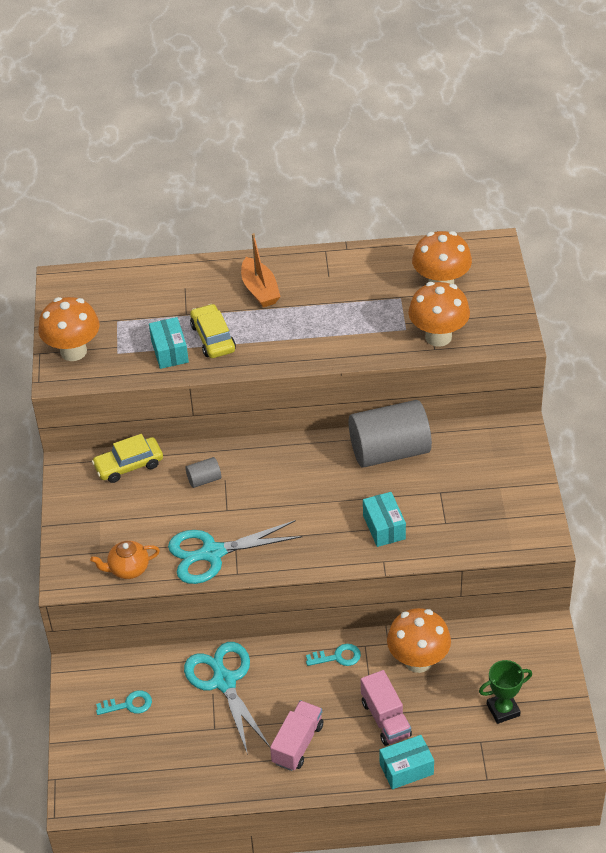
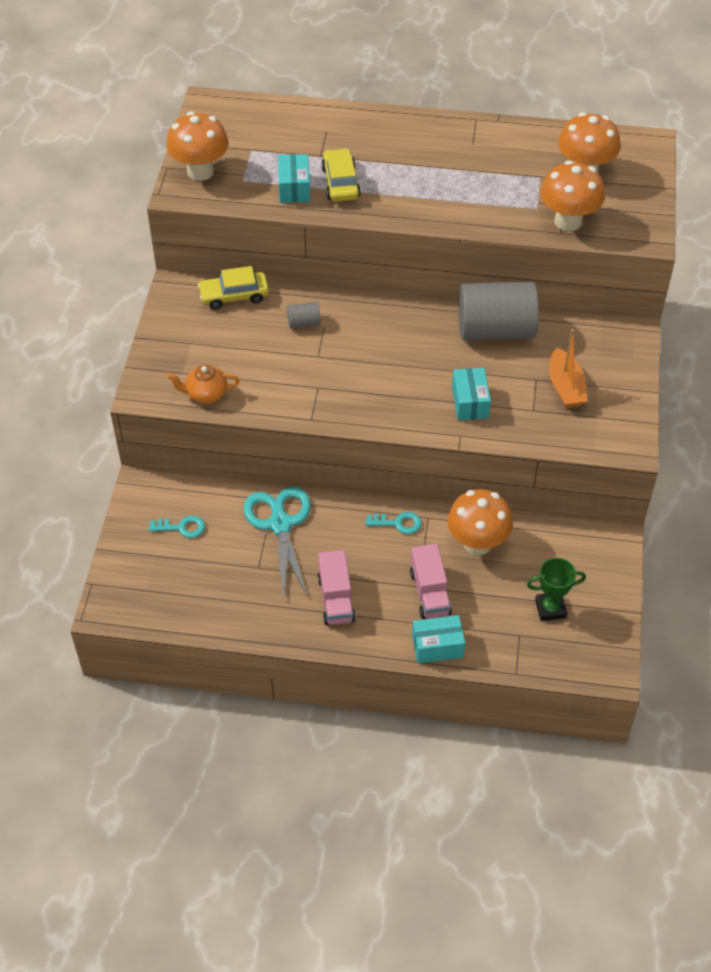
camera: 10 degrees right, 5 degrees up
turquoise scissors [168,520,302,584] -> none
orange boat [241,233,281,307] -> orange boat moved to [549,329,588,408]
pink truck [270,700,323,771] -> pink truck turned 135 degrees clockwise [317,550,356,625]

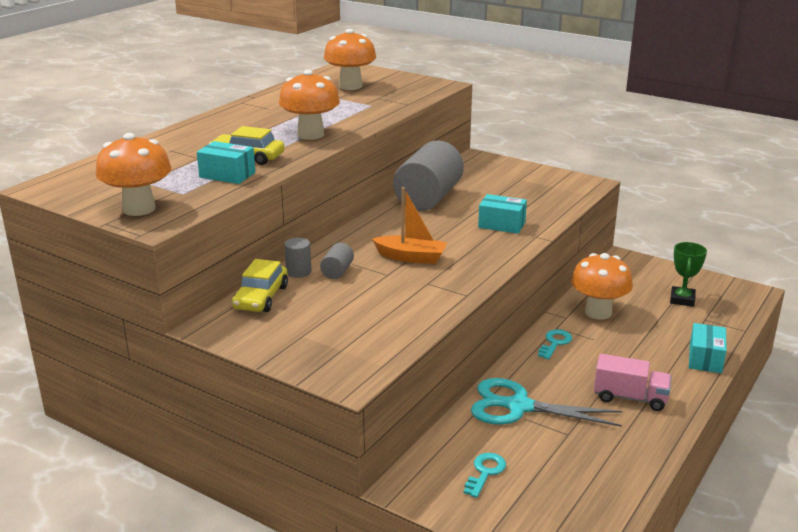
camera: 65 degrees left, 25 degrees down
orange teapot [167,365,239,404] -> none
pink truck [410,544,452,619] -> none
orange mushroom [541,160,605,231] -> orange mushroom moved to [279,70,340,140]
orange boat [549,329,588,408] -> orange boat moved to [372,187,447,264]
none -> grey cylinder [284,238,312,278]

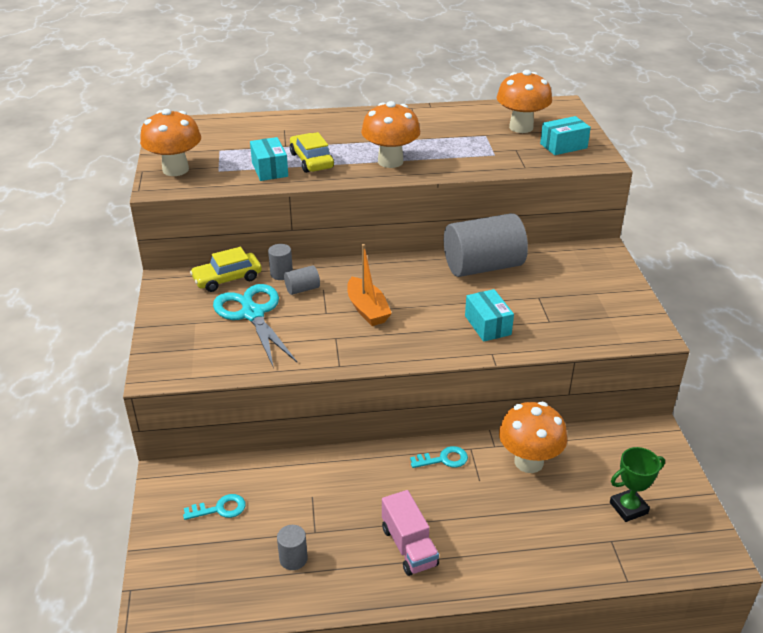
camera: 50 degrees right, 10 degrees up
turquoise scissors [471,378,623,427] -> turquoise scissors moved to [213,284,297,366]
turquoise box [689,323,727,373] -> turquoise box moved to [540,116,591,155]
none -> grey cylinder [277,525,308,570]

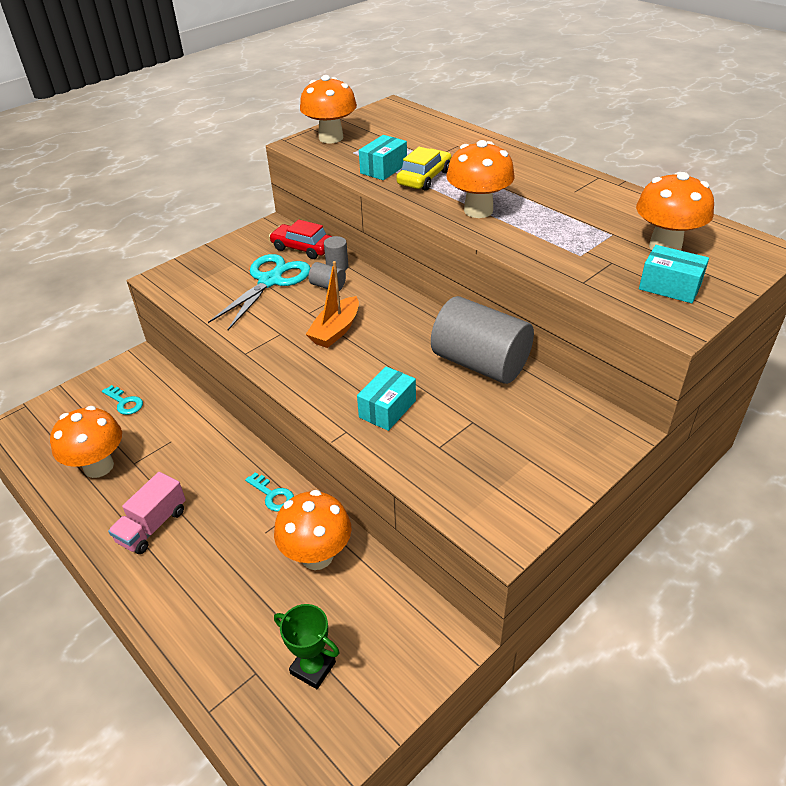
camera: 55 degrees right, 5 degrees up
yellow car [190,247,262,292] -> red car [269,220,333,259]
grey cylinder [277,525,308,570] -> orange mushroom [50,406,122,478]

